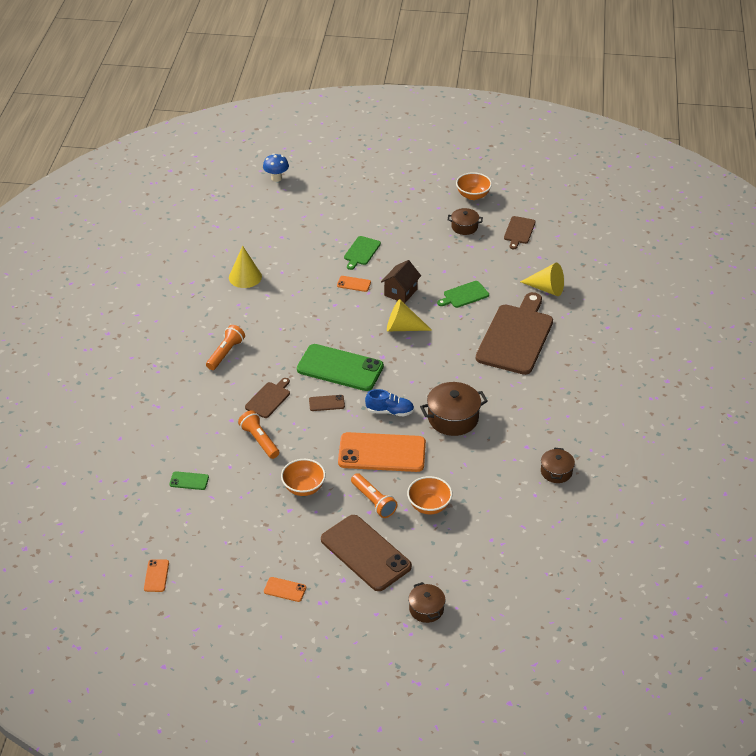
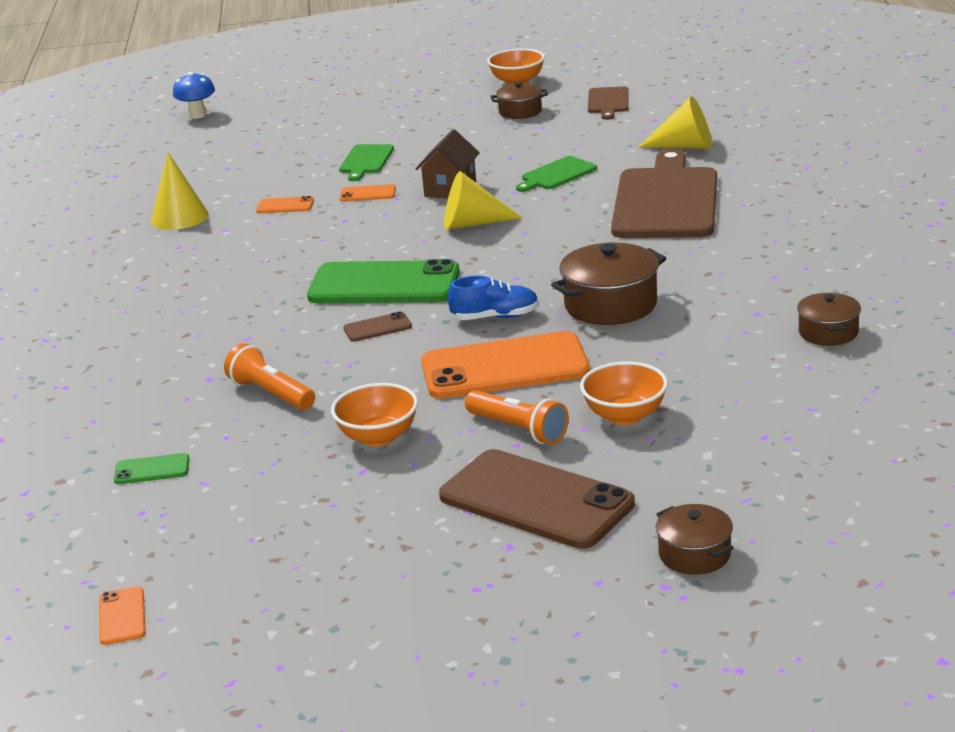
camera: 10 degrees left, 15 degrees down
orange flashlight [206,325,245,370] -> none
brown cutting board [245,378,290,418] -> none
orange phone [264,577,306,602] -> orange phone moved to [256,196,314,213]

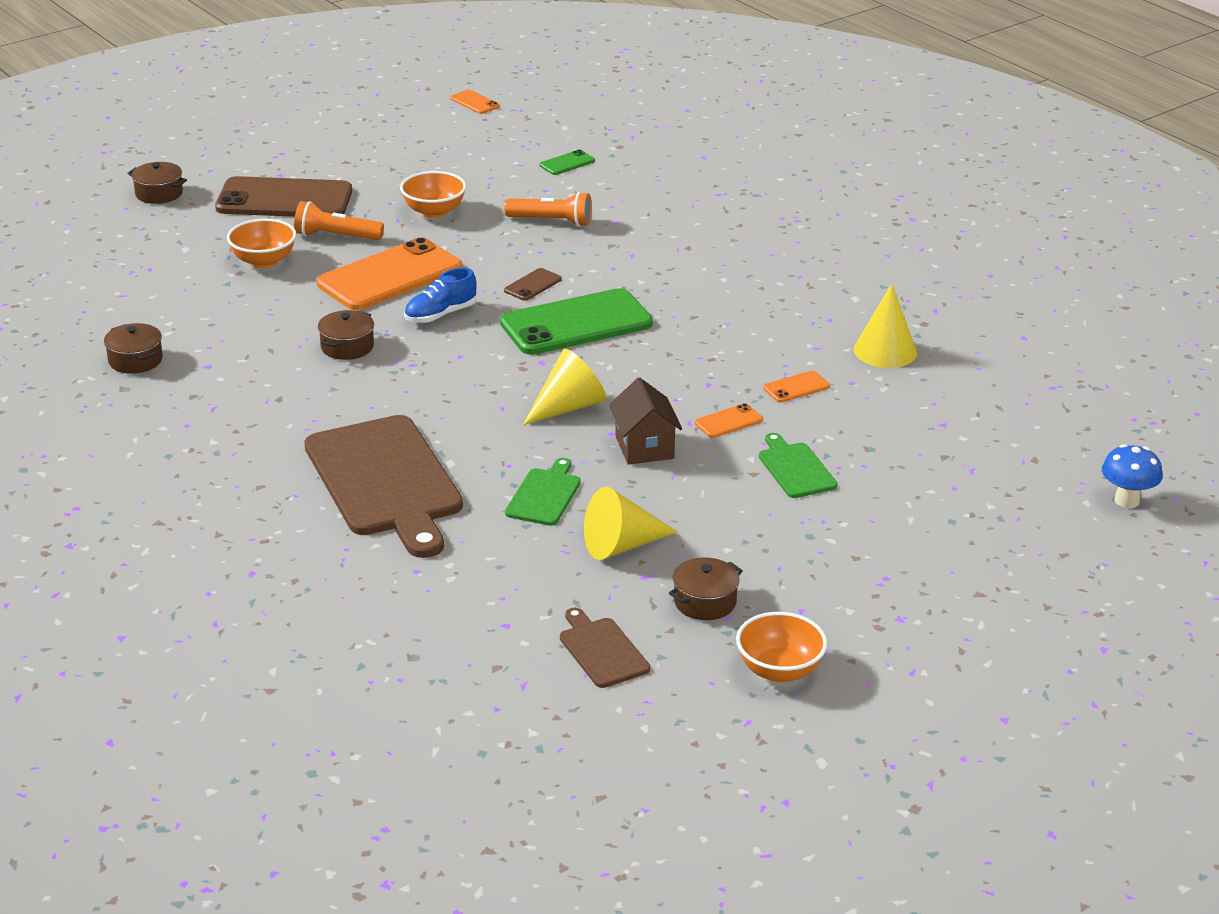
camera: 145 degrees right, 5 degrees up
brown pot [551,243,666,325] -> brown pot [318,310,374,360], size x0.60
yellow cone [638,96,712,149] -> yellow cone moved to [584,487,678,560]

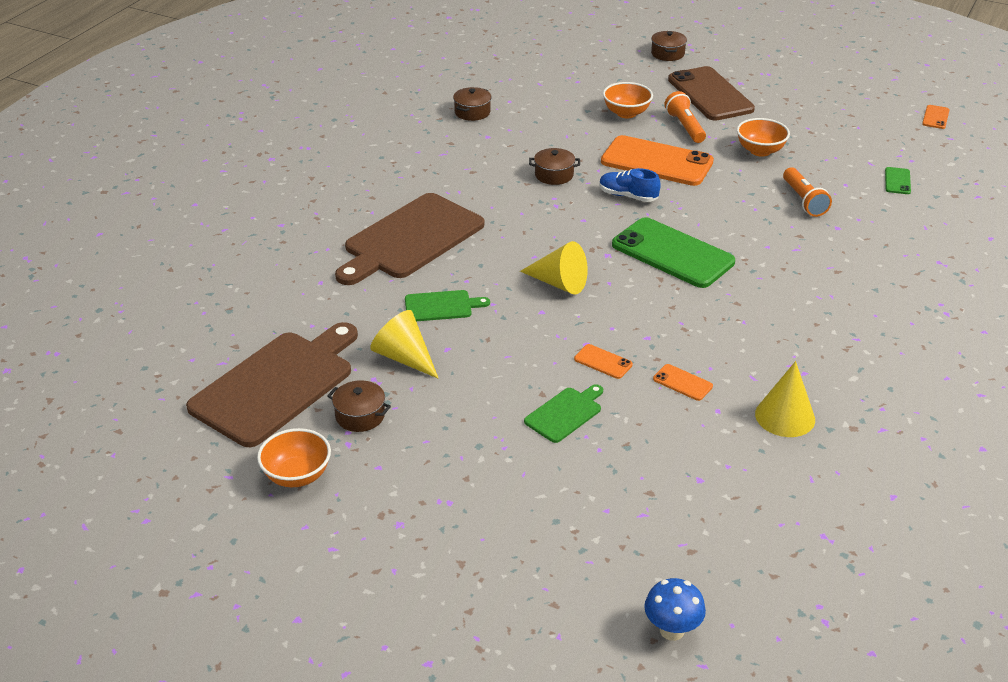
camera: 65 degrees right, 5 degrees up
brown phone [504,268,562,301] -> none
green phone [540,150,595,175] -> green phone turned 75 degrees clockwise [885,167,911,194]
brown cutting board [560,608,650,688] -> brown cutting board [186,322,358,447], size x2.13
brown house [609,377,682,465] -> none

